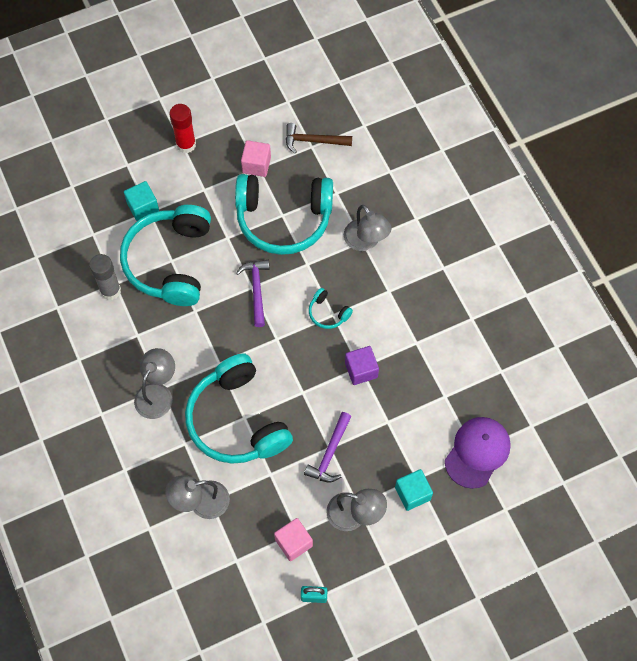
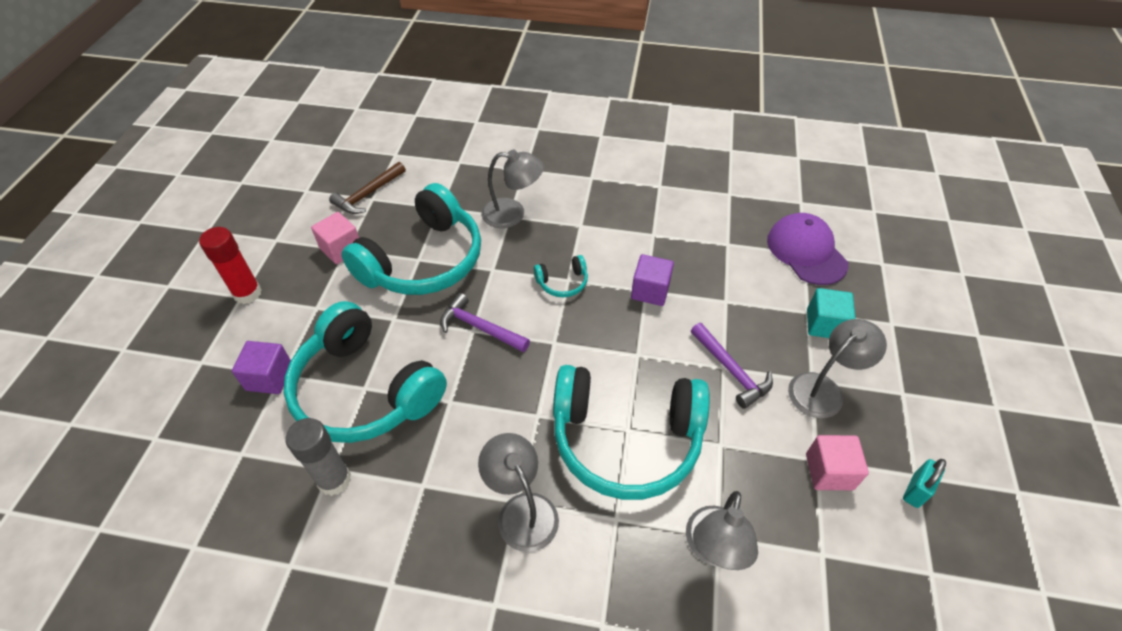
camera: 55 degrees left, 15 degrees down
turquoise cube [124,181,159,221] -> purple cube [232,341,291,394]

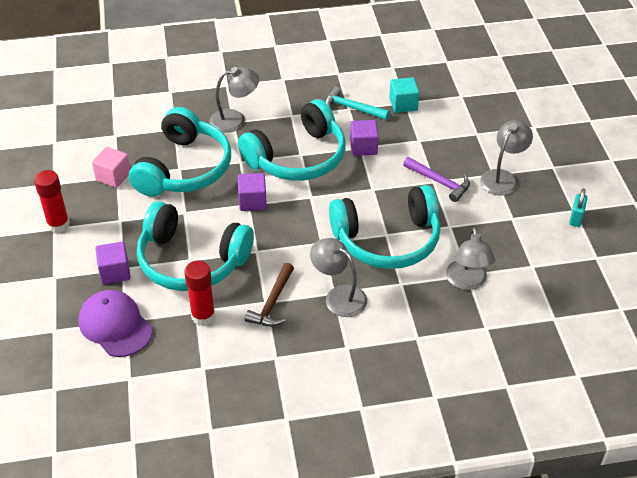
camera: 20 degrees left, 5 degrees down
grey glue stick [286,418,351,496] -> red glue stick [184,260,215,326]
brown hammer [329,162,406,214] -> brown hammer moved to [245,263,294,326]
purple hammer [440,293,530,352] -> purple cube [238,173,267,211]
turquoise headphones [534,255,588,297] -> turquoise headphones [238,99,346,181], size x2.46
purple cap [767,213,849,285] -> purple cap moved to [79,290,153,357]
pink cube [806,435,869,490] -> none
turquoise cube [807,288,855,338] -> turquoise cube moved to [389,77,419,113]
none -> turquoise hammer [325,87,390,120]

